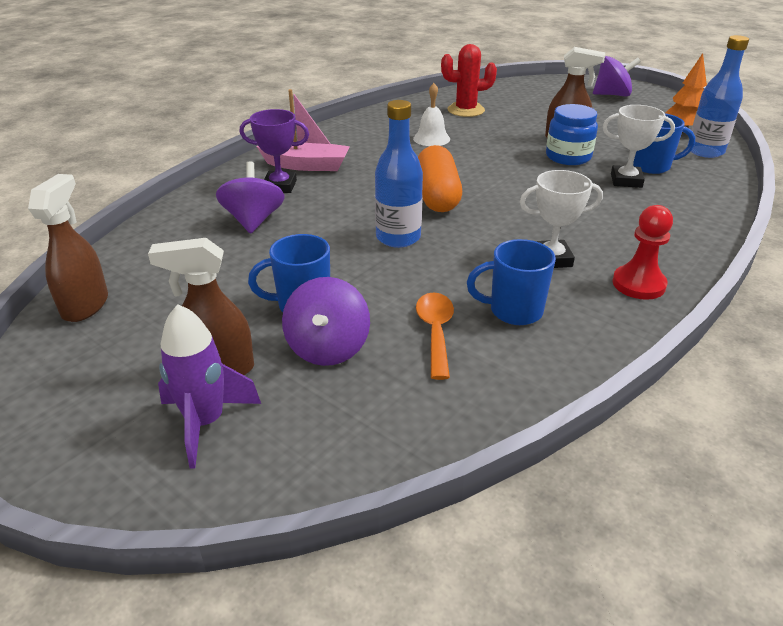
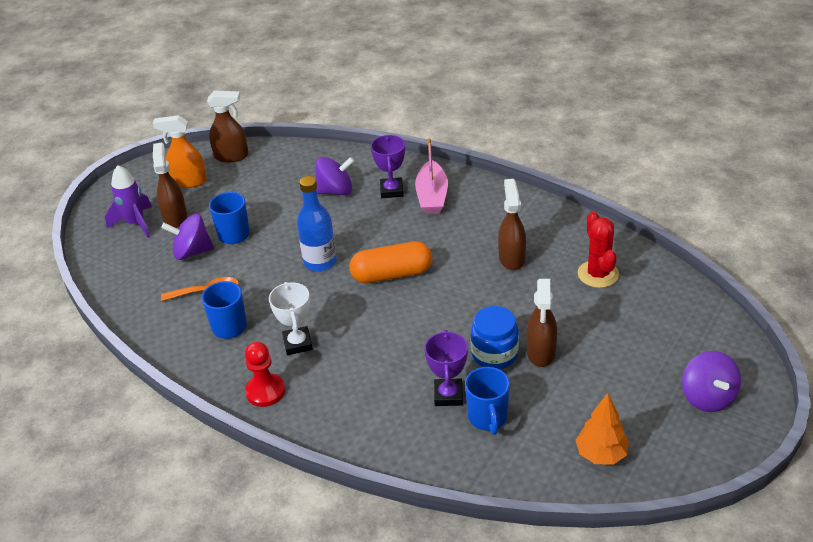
camera: 85 degrees right, 5 degrees up
white bell [413,83,450,146] -> brown spray bottle [498,179,526,270]
white trophy [603,105,675,188] -> purple trophy [424,330,468,406]
blue bottle [687,35,749,158] -> none
none -> orange spray bottle [153,115,207,188]

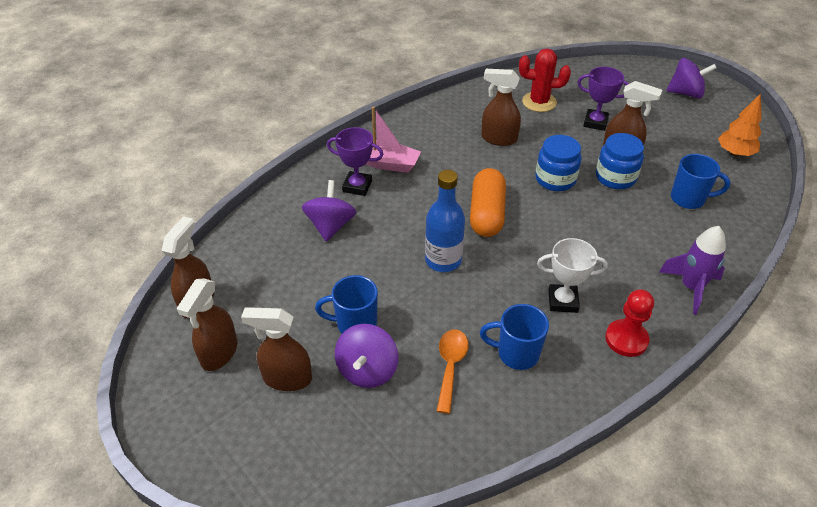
camera: 75 degrees left, 5 degrees up
purple rocket [105,165,152,238] -> purple rocket moved to [659,226,726,315]
orange spray bottle [153,115,207,188] -> brown spray bottle [177,279,237,371]
purple trophy [424,330,468,406] -> purple trophy moved to [577,67,629,131]
none -> blue jar [535,135,582,191]

